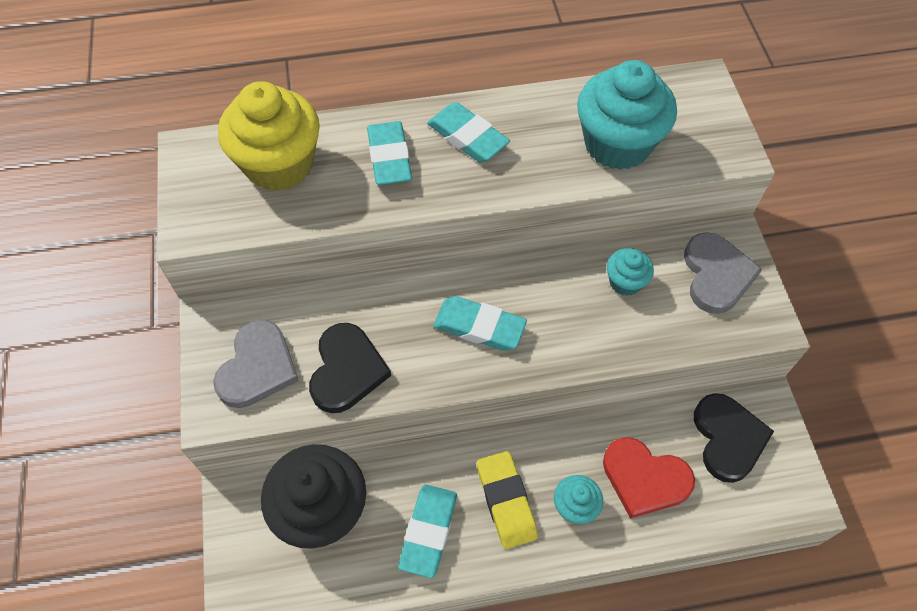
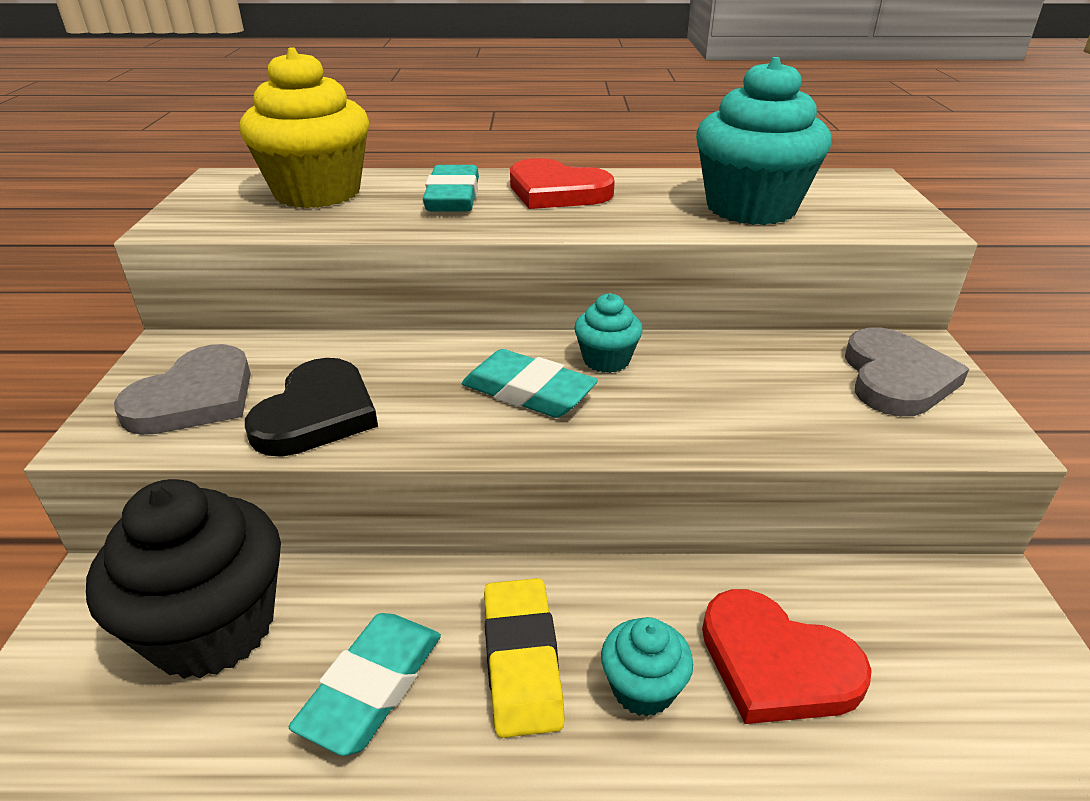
camera: 10 degrees right, 25 degrees down
turquoise eraser [427,102,510,162] -> red heart [510,158,615,209]
turquoise cupcake [607,248,654,296] -> turquoise cupcake moved to [574,293,643,373]
black heart [694,393,774,483] -> none

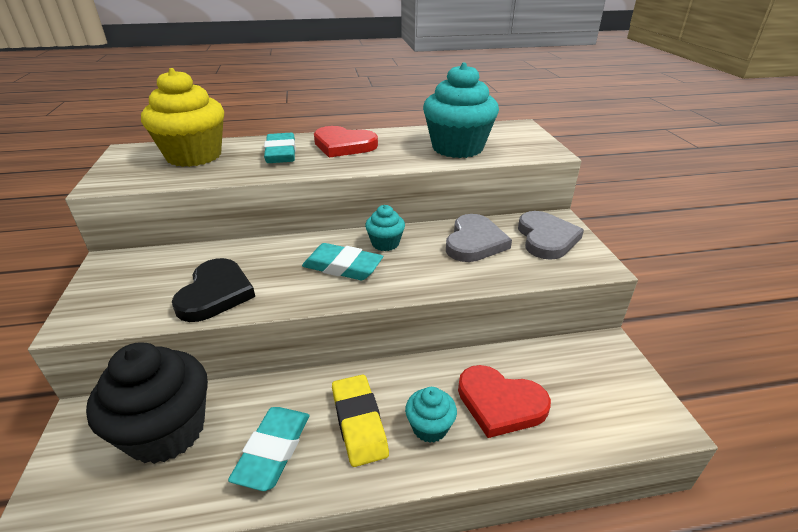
camera: 10 degrees left, 0 degrees up
grey heart [114,344,251,435] -> grey heart moved to [446,214,512,262]

